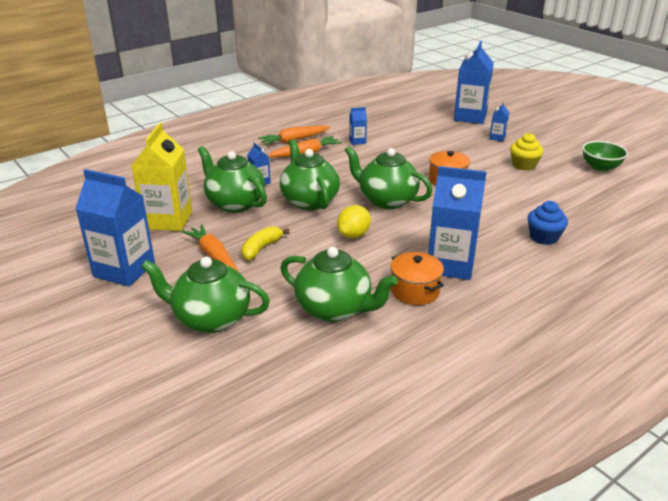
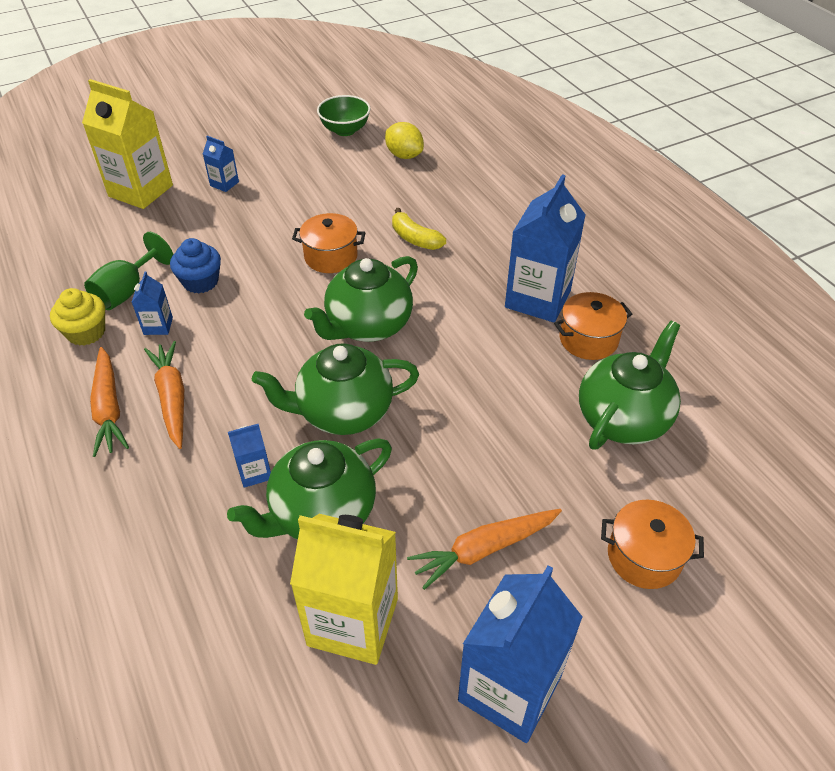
camera: 80 degrees left, 15 degrees up
green teapot [141,257,270,333] -> orange pot [601,500,704,589]
yellow banana [241,226,289,260] -> yellow banana moved to [392,208,446,250]
yellow lemon [337,205,371,238] -> yellow lemon moved to [385,122,424,159]
blue carton [454,41,494,124] -> yellow carton [82,79,173,209]
yellow cupcake [510,133,544,171] -> yellow cupcake moved to [50,288,105,346]
blue cupcake [528,201,568,245] -> blue cupcake moved to [170,238,221,293]
none -> green goblet [84,232,173,310]

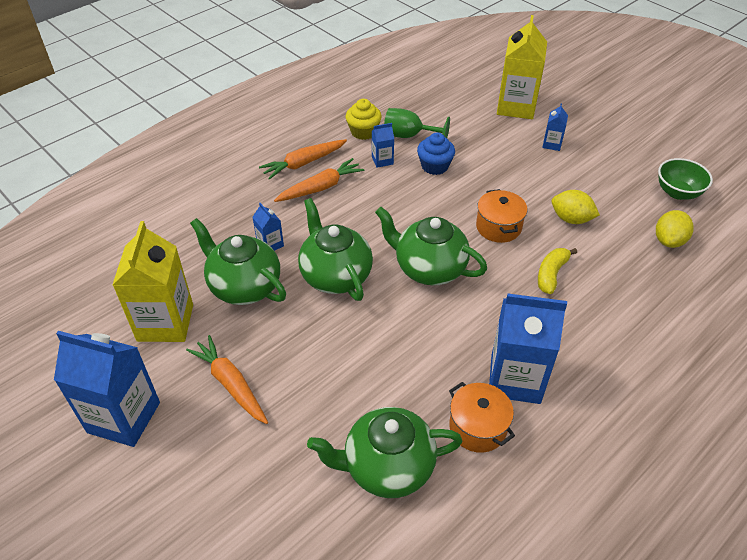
camera: 75 degrees right, 0 degrees up
green teapot [579,321,681,449] -> green teapot turned 150 degrees clockwise [307,407,462,498]
orange pot [601,500,704,589] -> none
none -> yellow lemon [552,190,600,224]

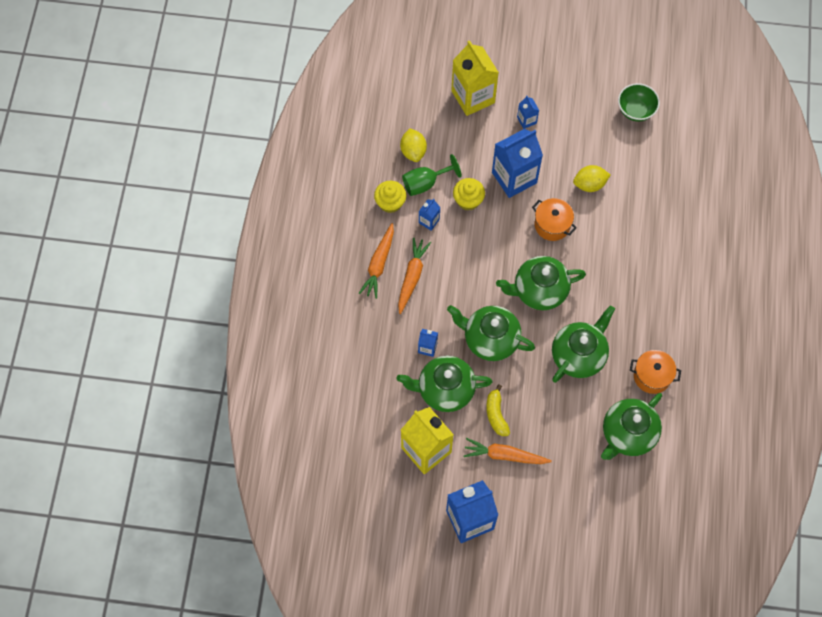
camera: 40 degrees left, 20 degrees up
blue cupcake [417,132,455,175] -> yellow cupcake [453,178,485,211]
blue carton [489,294,567,404] -> blue carton moved to [492,129,543,198]
yellow banana [538,248,577,294] -> yellow banana moved to [486,384,510,436]
yellow lemon [656,210,694,248] -> yellow lemon moved to [400,128,427,162]
none -> green teapot [552,306,615,383]

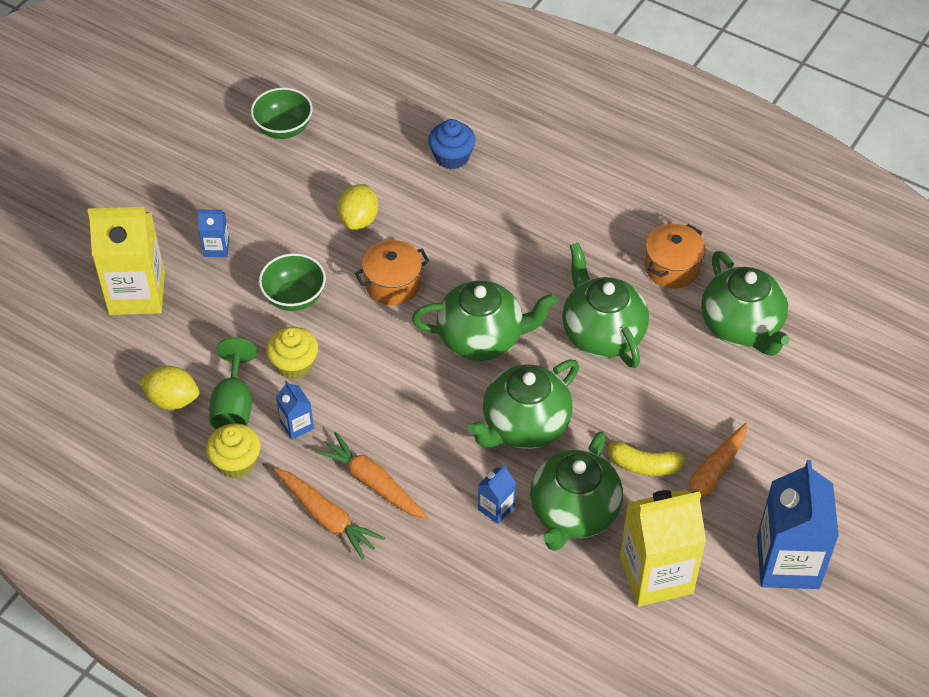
camera: 65 degrees left, 15 degrees down
blue carton [492,129,543,198] -> green bowl [259,253,326,311]
green teapot [496,256,586,310] -> green teapot turned 105 degrees counterclockwise [412,280,557,361]
none -> blue cupcake [428,119,476,169]

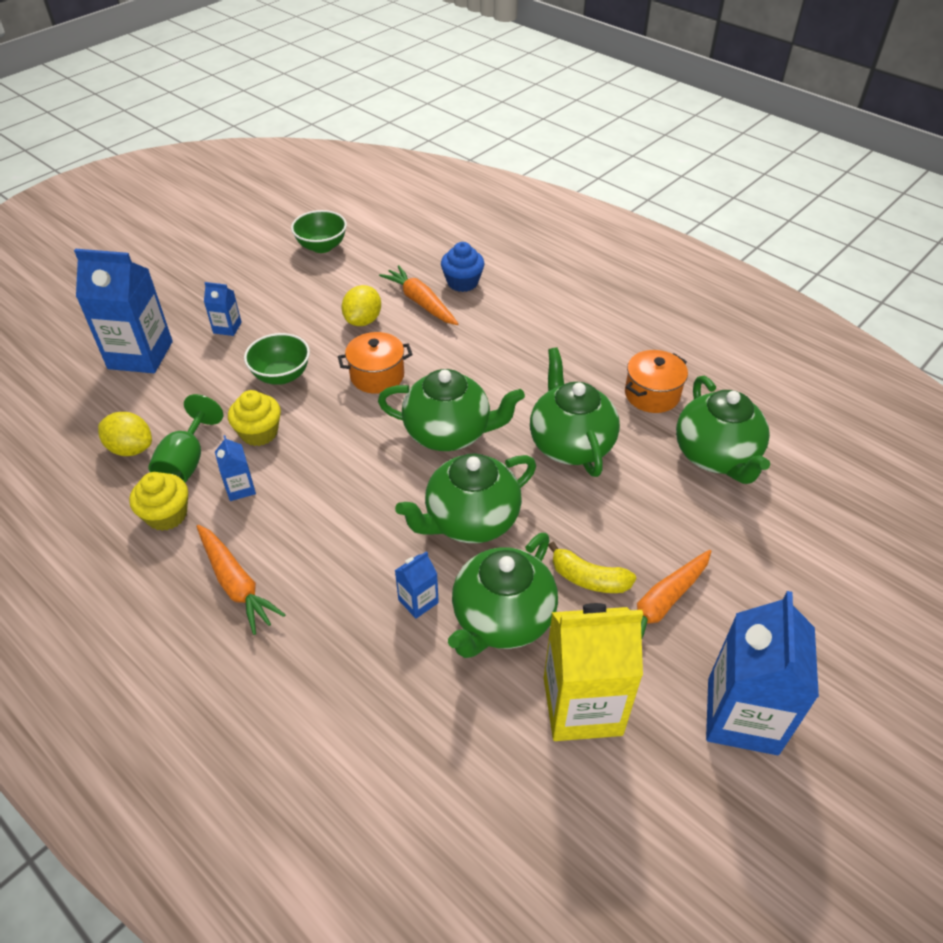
camera: 10 degrees right, 5 degrees down
yellow carton [88,207,165,315] -> blue carton [74,249,173,373]
orange carrot [315,432,428,519] -> orange carrot moved to [379,265,458,325]

